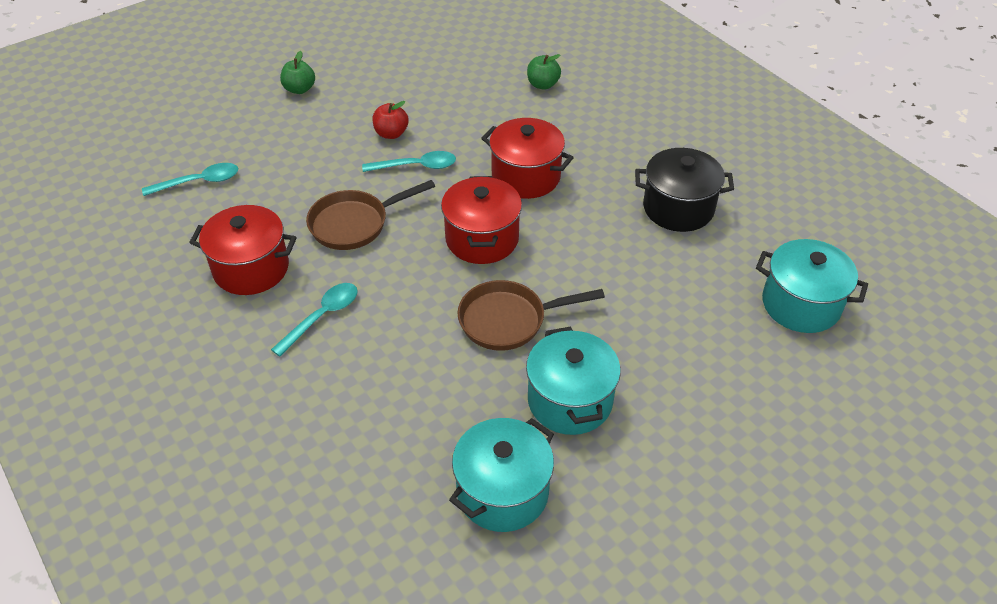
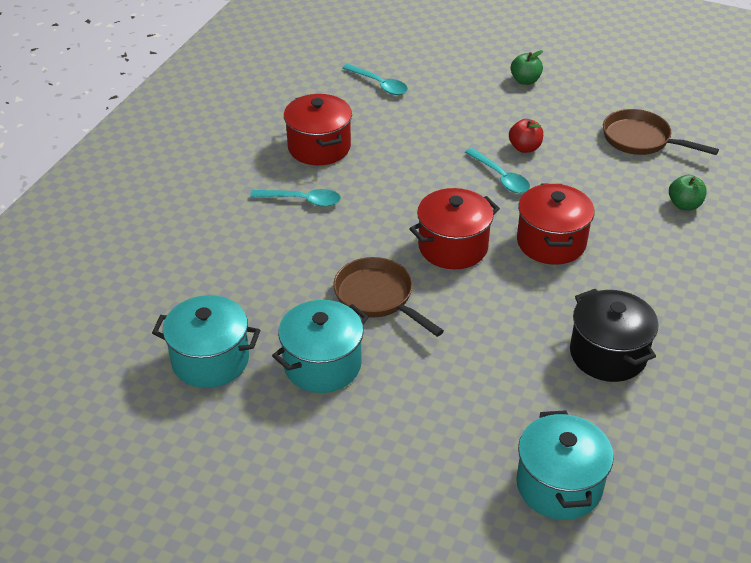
camera: 60 degrees right, 5 degrees down
brown pan [306,180,435,250] -> brown pan moved to [603,109,719,155]

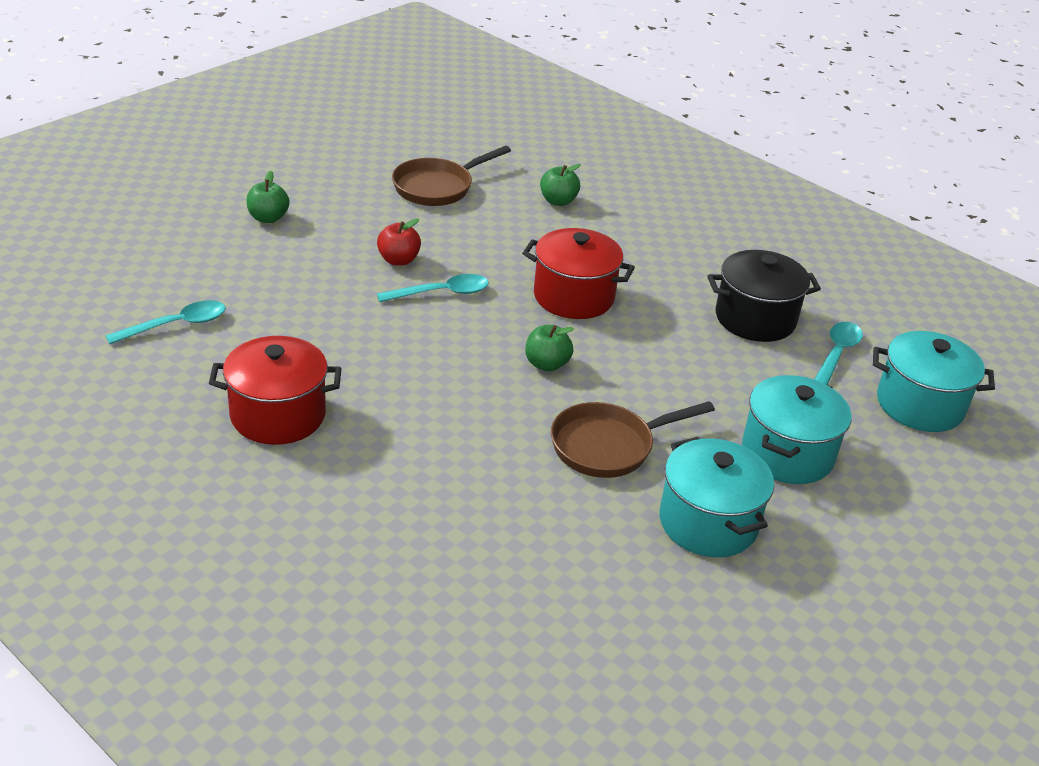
camera: 75 degrees left, 5 degrees down
turquoise pot [152,295,260,388] -> turquoise pot moved to [742,375,852,484]
turquoise spoon [250,189,341,207] -> turquoise spoon moved to [814,322,863,385]
red pot [409,188,500,269] -> green apple [525,325,574,372]

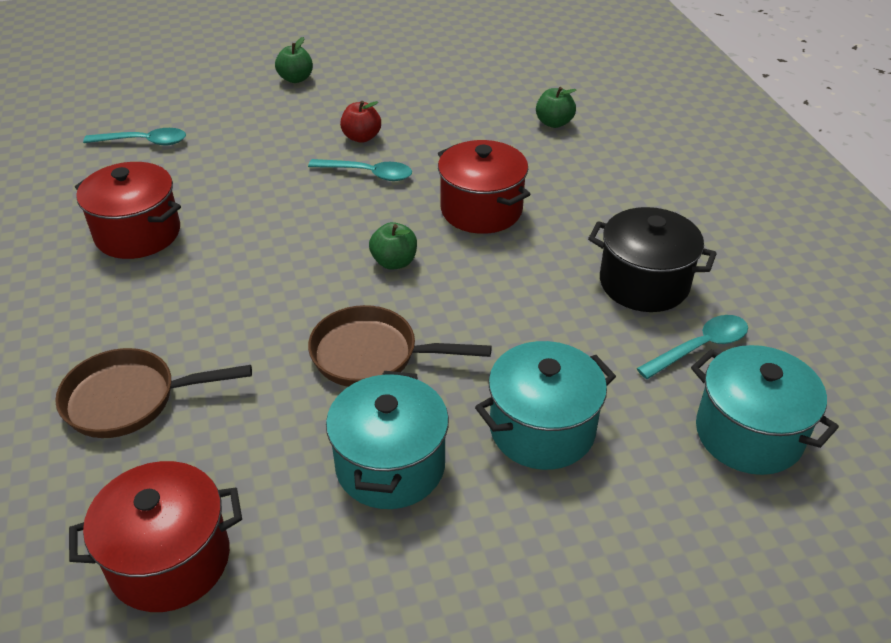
camera: 35 degrees right, 5 degrees up
brown pan [392,146,511,206] -> brown pan moved to [55,348,252,438]
none -> red pot [69,461,242,612]

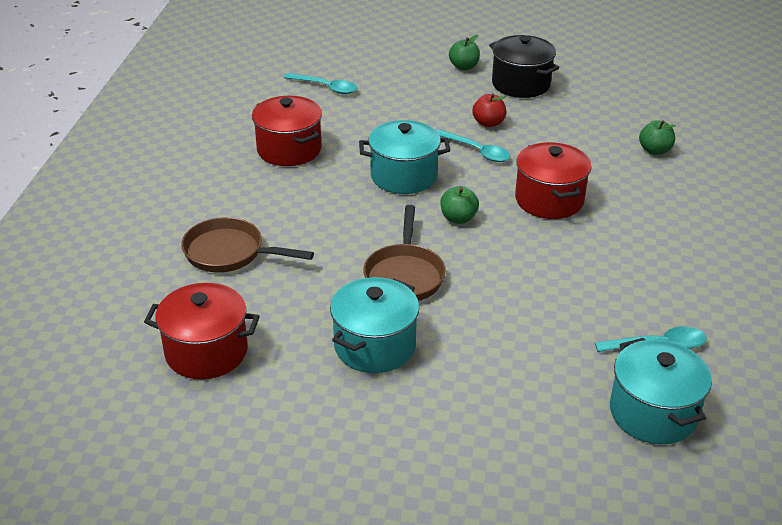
camera: 25 degrees right, 5 degrees down
brown pan [308,305,492,387] -> brown pan turned 120 degrees counterclockwise [363,205,446,301]
turquoise pot [475,341,616,470] -> turquoise pot moved to [359,120,450,194]
black pot [588,207,717,312] -> black pot moved to [489,35,559,98]

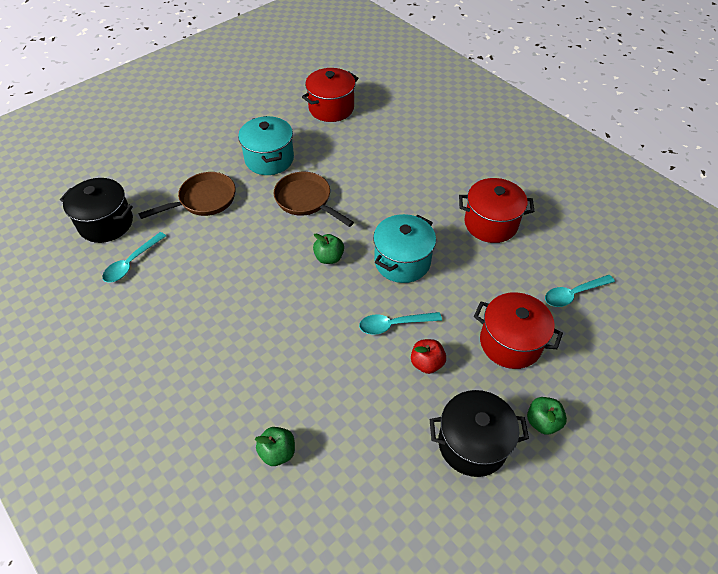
camera: 130 degrees right, 15 degrees up
brown pan [181,217,314,273] -> brown pan moved to [138,172,236,219]
red pot [515,142,592,219] -> red pot moved to [474,292,563,369]
turquoise pot [610,338,712,444] -> black pot [60,178,133,243]

